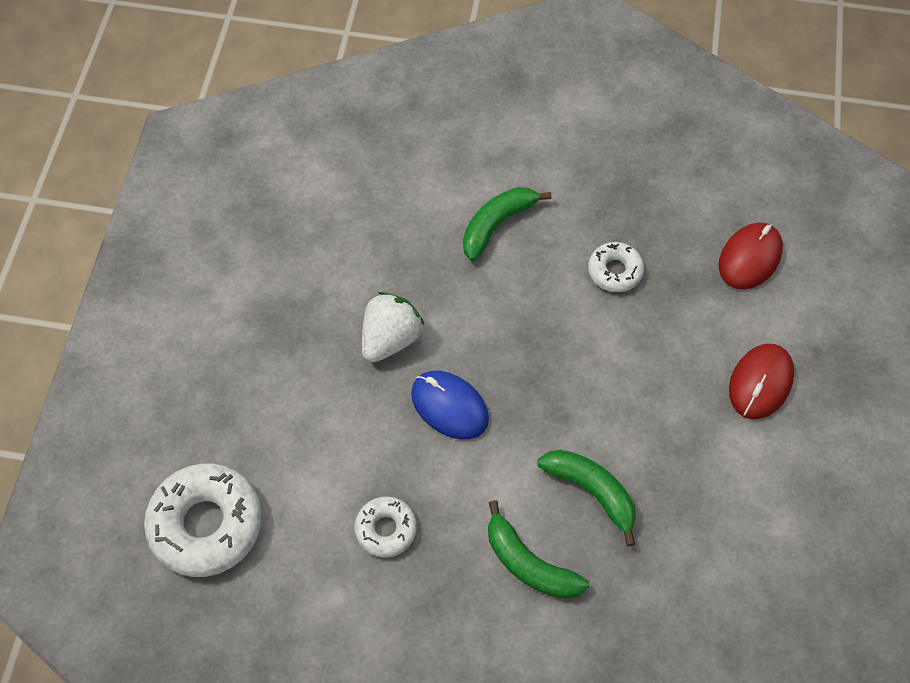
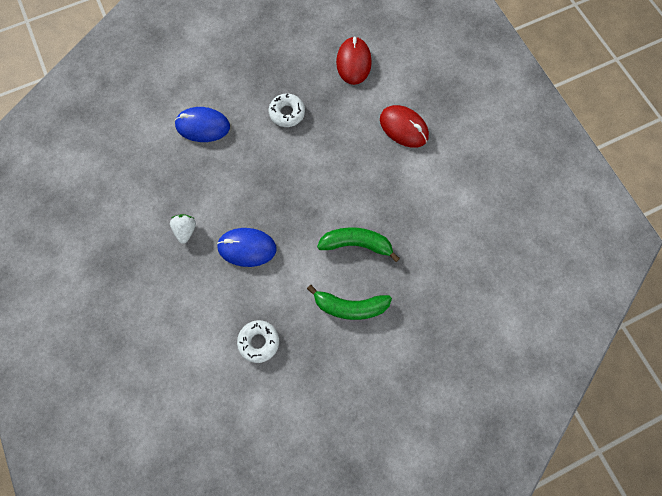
camera: 35 degrees left, 10 degrees up
white donut [144,464,262,577] -> none
white strawberry [362,292,424,362] -> white strawberry [170,214,196,244], size x0.60
green banana [463,187,552,261] -> blue mouse [175,107,230,142]
red mouse [729,344,794,419] -> red mouse turned 45 degrees counterclockwise [380,105,429,148]

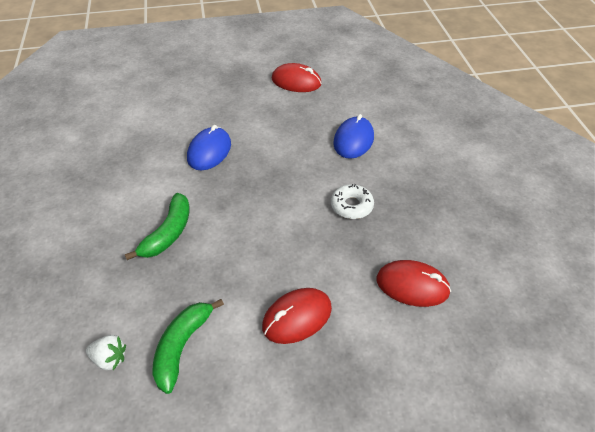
camera: 105 degrees right, 25 degrees down
white strawberry [170,214,196,244] -> white strawberry moved to [86,335,126,370]
white donut [237,320,279,363] -> none
green banana [307,285,392,320] -> green banana moved to [152,299,224,394]
none -> red mouse [272,63,322,92]

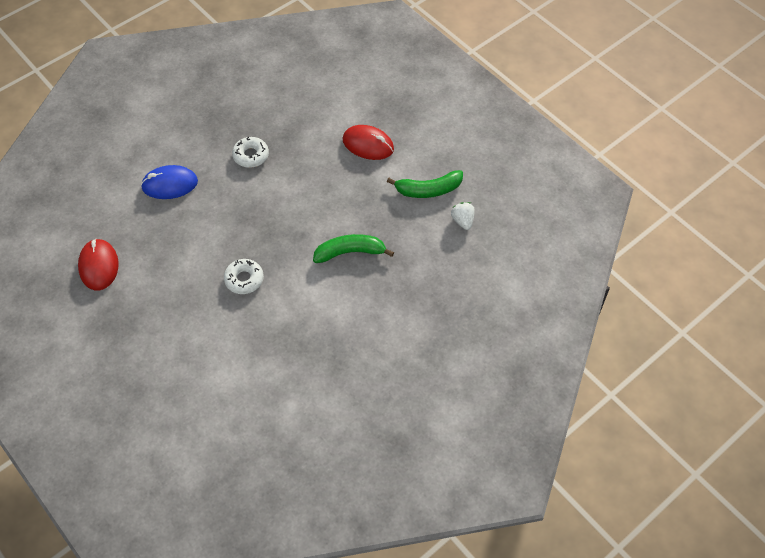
camera: 120 degrees left, 10 degrees up
blue mouse [187,125,231,171] -> white donut [224,259,264,294]
red mouse [377,260,451,307] -> none

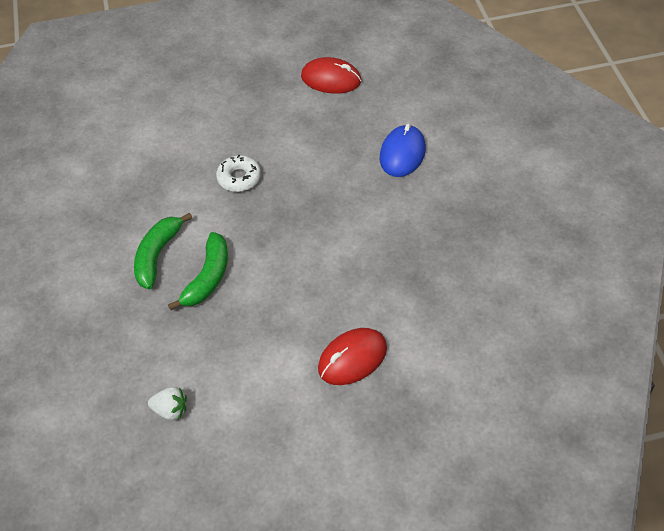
camera: 120 degrees right, 5 degrees down
white donut [232,137,269,168] -> none
green banana [387,170,463,198] -> green banana moved to [134,212,192,289]

